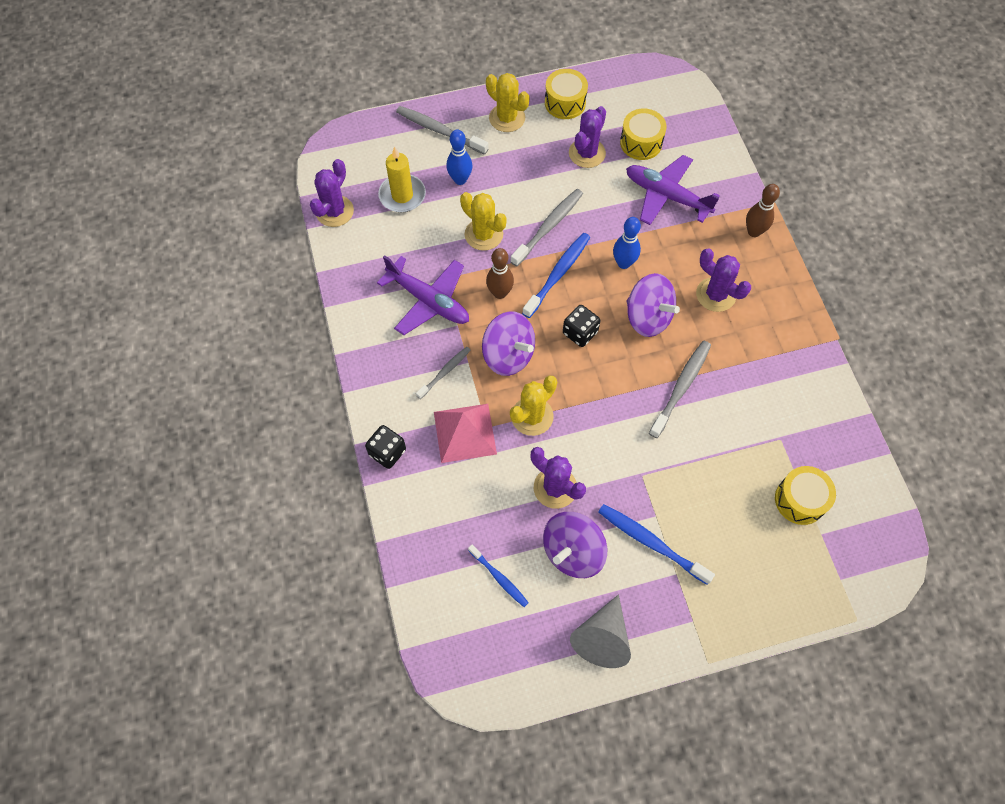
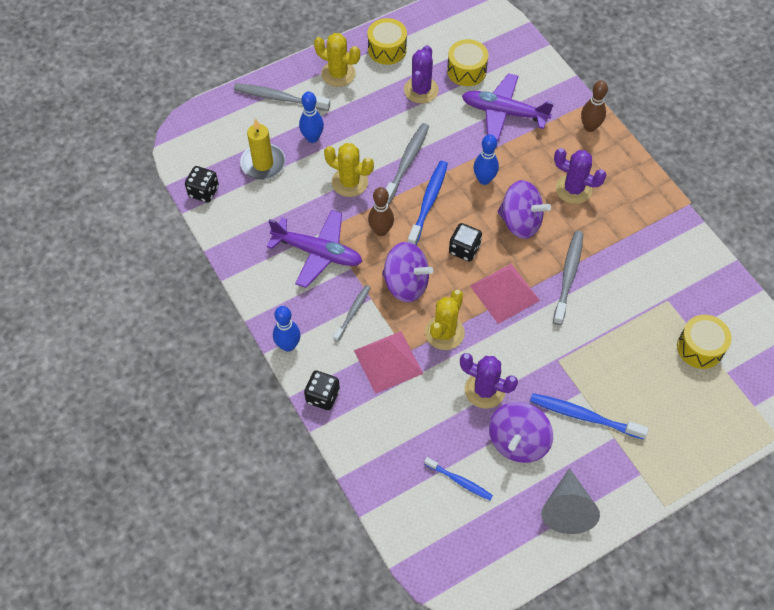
camera: 15 degrees left, 5 degrees down
purple cactus [310,159,354,227] -> black dice [185,166,219,203]
none -> blue bowling pin [273,306,301,352]
none -> pink pyramid [470,264,540,324]

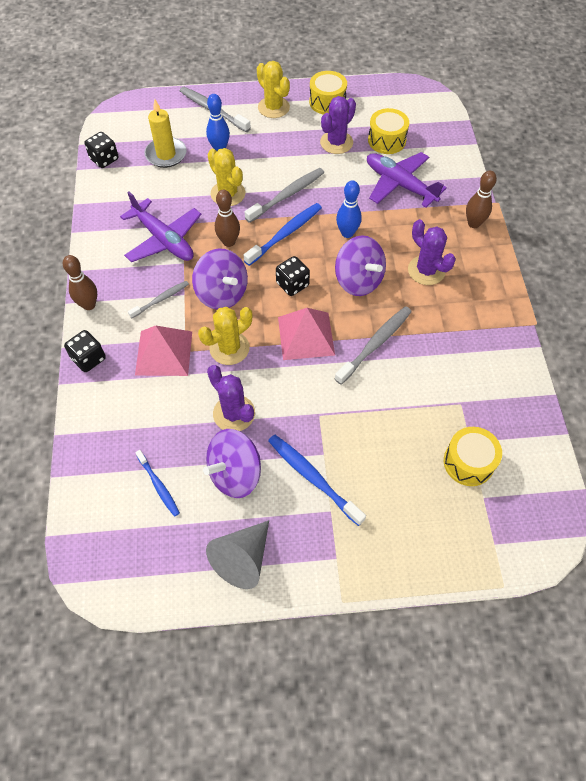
camera: 25 degrees right, 0 degrees up
blue bowling pin [273,306,301,352] -> brown bowling pin [63,255,97,310]

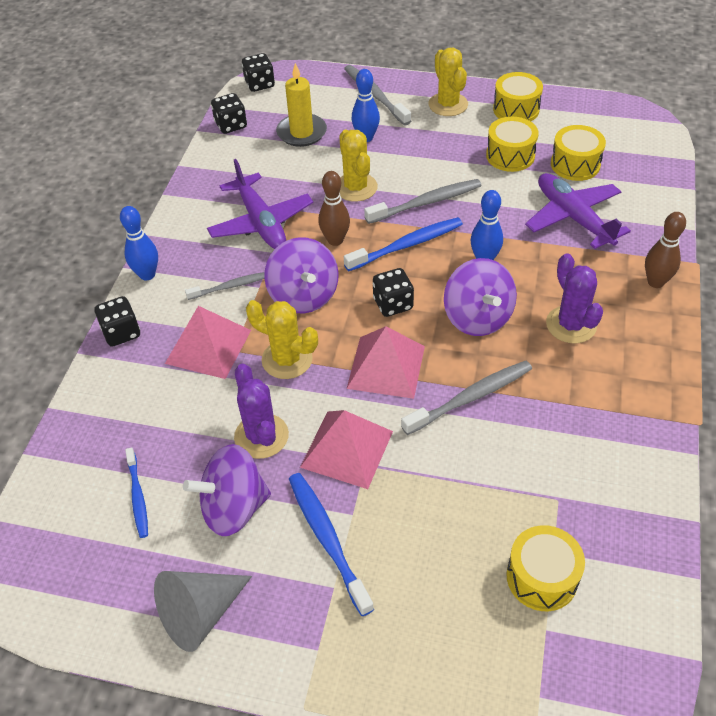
camera: 20 degrees right, 10 degrees down
brown bowling pin [63,255,97,310] -> blue bowling pin [120,206,158,280]
yellow cactus [198,307,252,365] -> yellow cactus turned 45 degrees clockwise [246,300,318,379]
purple cactus [320,96,356,154] -> yellow drum [486,117,539,172]
none -> black dice [242,53,275,92]
none -> pink pyramid [300,410,393,489]

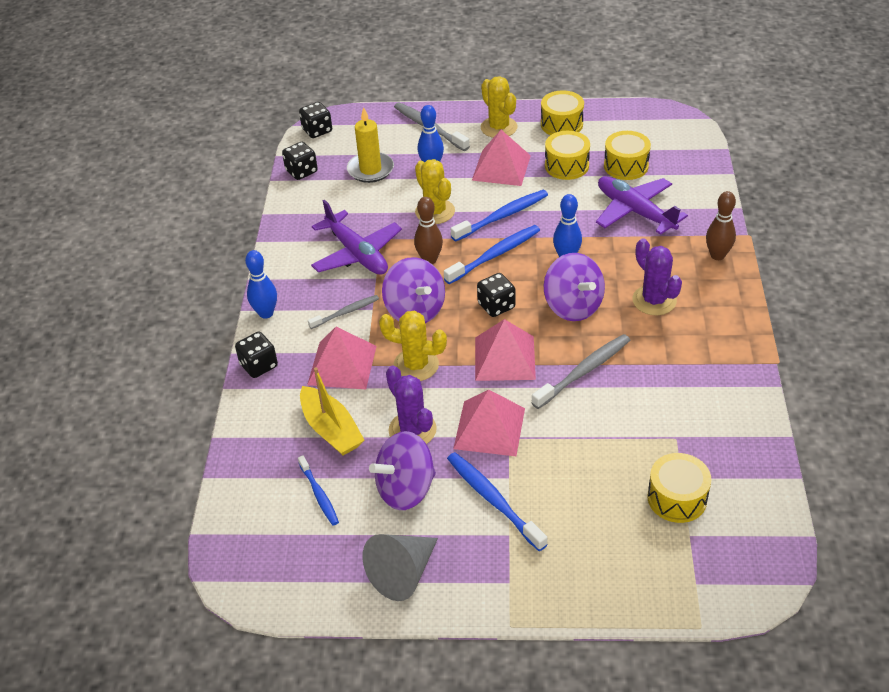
camera: 10 degrees left, 5 degrees down
grey toothbrush [364,179,481,224] -> blue toothbrush [451,190,548,242]
none -> yellow boat [300,367,364,456]
none -> pink pyramid [472,130,531,186]

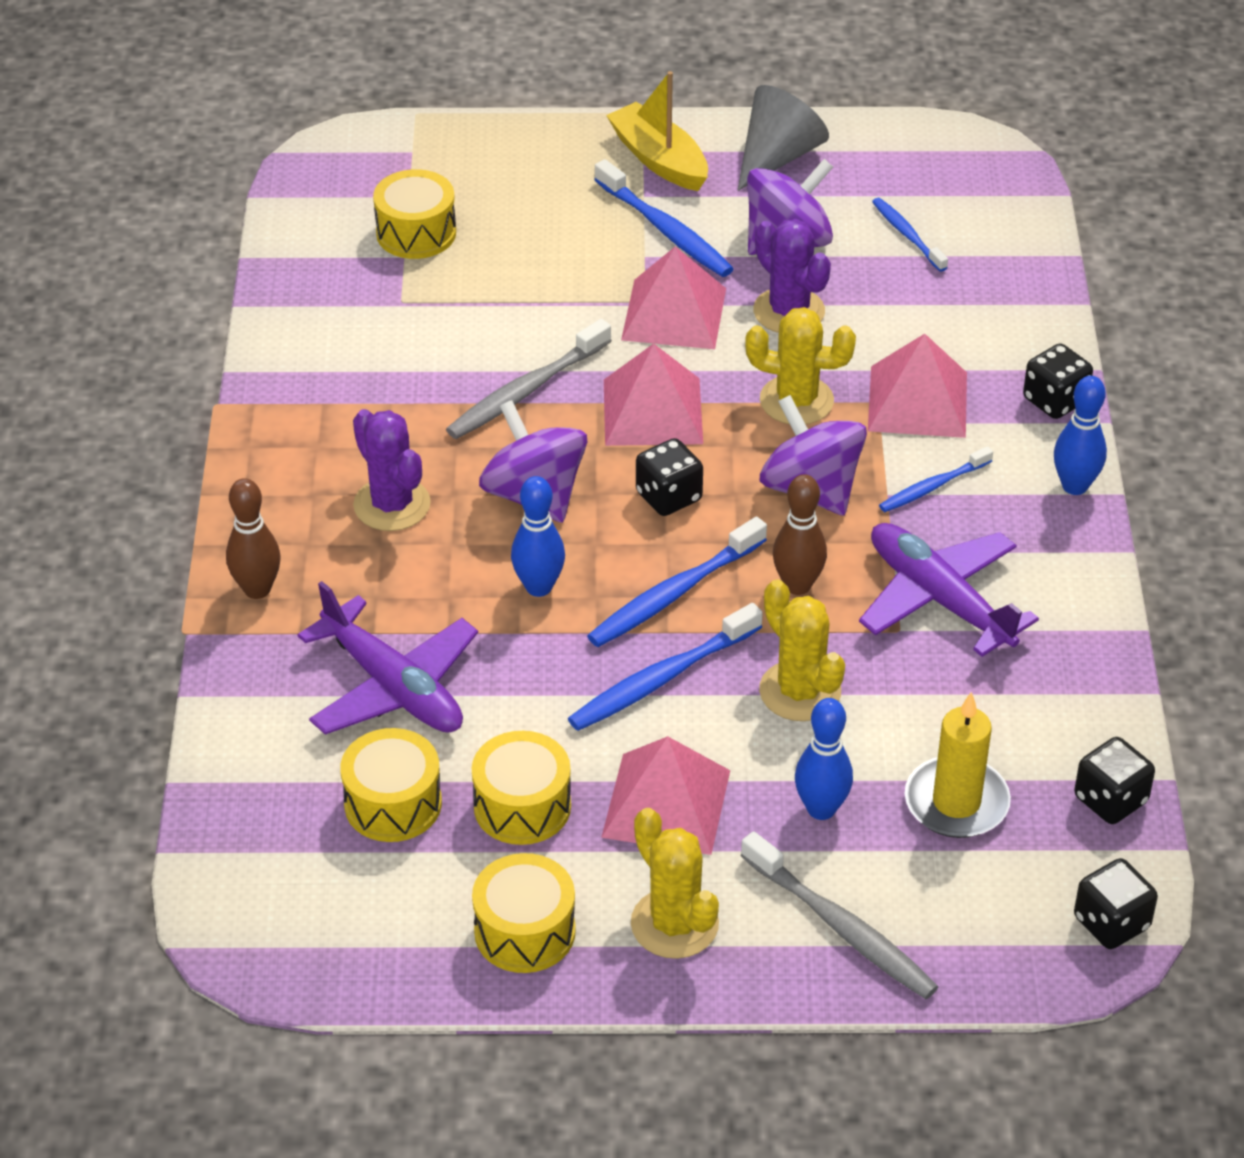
camera: 175 degrees right, 0 degrees up
yellow boat [300,367,364,456] -> yellow boat moved to [606,71,708,191]
grey toothbrush [308,295,379,329] -> blue toothbrush [879,446,993,512]

